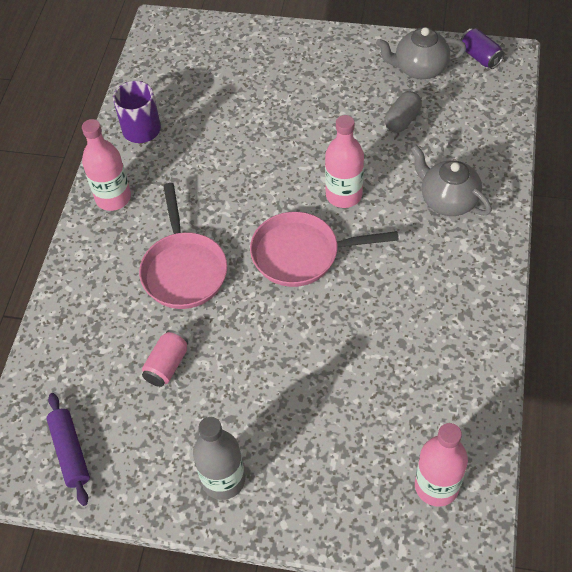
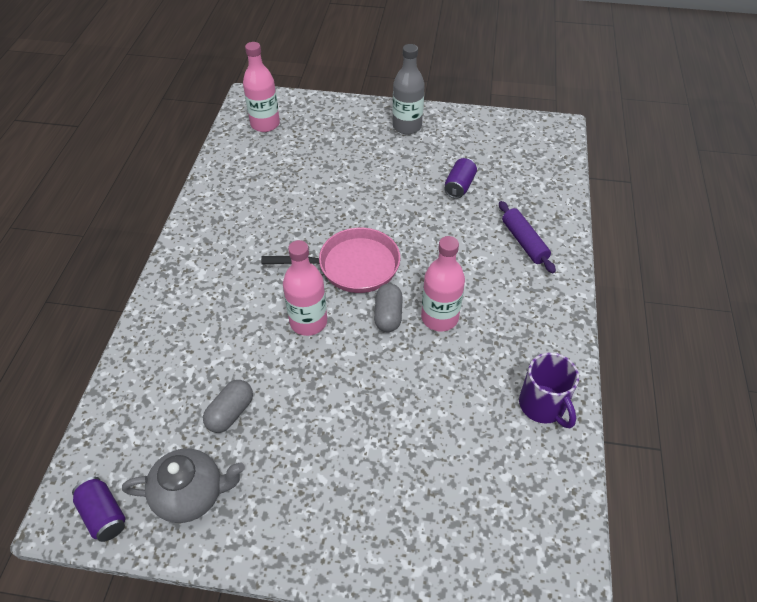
camera: 175 degrees right, 5 degrees down
purple rolling pin [46,393,90,506] -> purple rolling pin moved to [499,201,556,273]
pink bottle [82,119,131,211] -> pink bottle moved to [421,236,465,331]
pink pan [139,183,227,309] -> none
pink can [142,330,188,387] -> purple can [444,158,477,199]
grey teapot [411,145,492,216] -> none
none -> grey capsule [374,283,403,332]

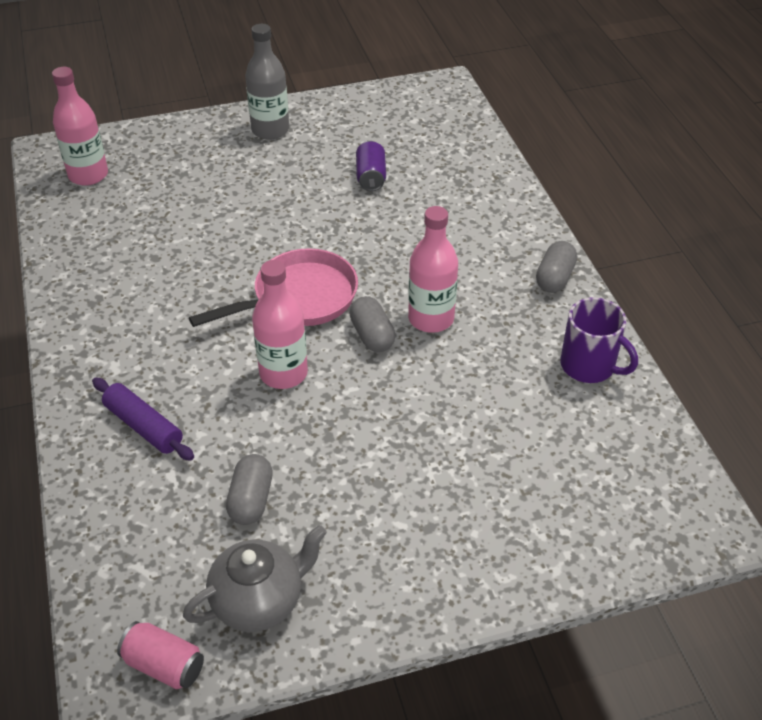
camera: 25 degrees left, 5 degrees down
purple can [72,477,125,542] -> pink can [117,621,204,689]
purple rolling pin [499,201,556,273] -> purple rolling pin moved to [92,378,194,461]
none -> grey capsule [536,241,577,293]

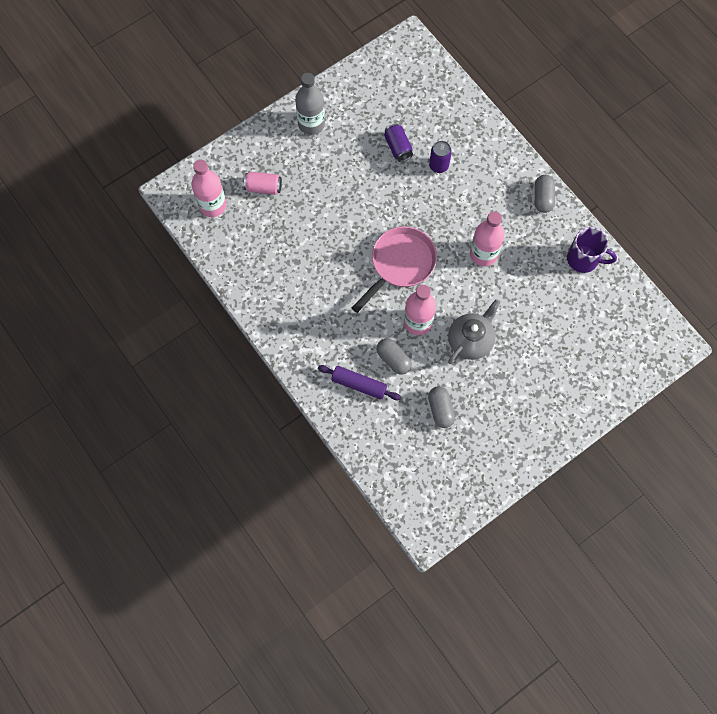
camera: 20 degrees left, 25 degrees up
pink can [117,621,204,689] -> pink can moved to [244,172,282,195]
grey teapot [183,525,327,632] -> grey teapot moved to [448,299,501,364]
grey capsule [349,296,395,352] -> grey capsule moved to [377,339,412,374]
none -> purple can [429,141,452,173]

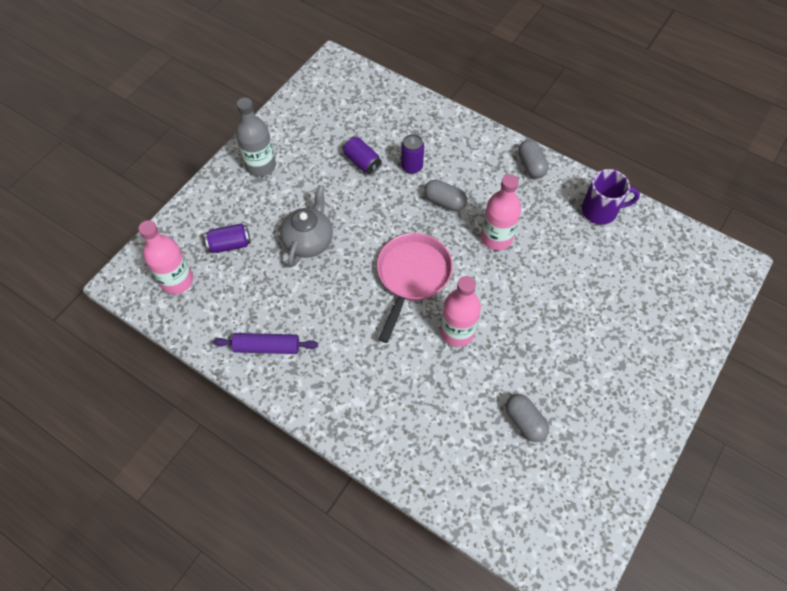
camera: 20 degrees left, 10 degrees down
pink can [244,172,282,195] -> purple can [204,224,251,253]
purple rolling pin [318,365,401,400] -> purple rolling pin moved to [213,333,318,354]
grey capsule [377,339,412,374] -> grey capsule moved to [424,180,467,211]
grey teapot [448,299,501,364] -> grey teapot moved to [280,185,333,267]

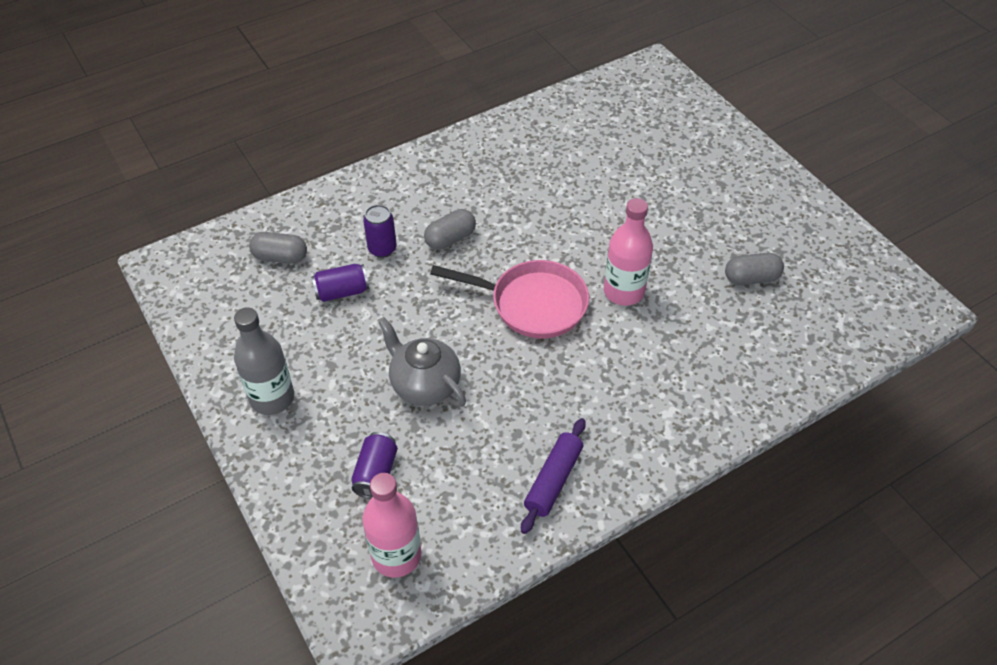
camera: 65 degrees left, 10 degrees down
pink pan [377,233,453,343] -> pink pan turned 150 degrees clockwise [430,260,589,338]
pink bottle [481,174,521,250] -> none
grey capsule [518,140,549,179] -> grey capsule moved to [249,232,307,264]
purple mug [582,169,640,225] -> none

